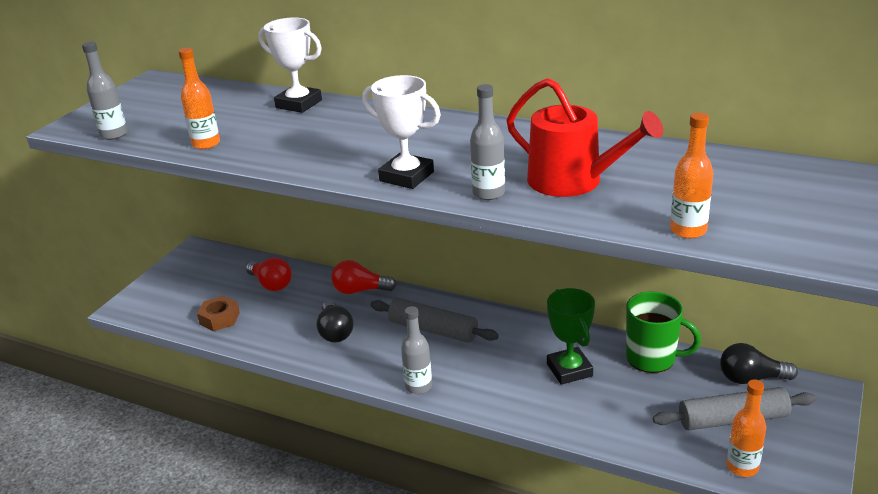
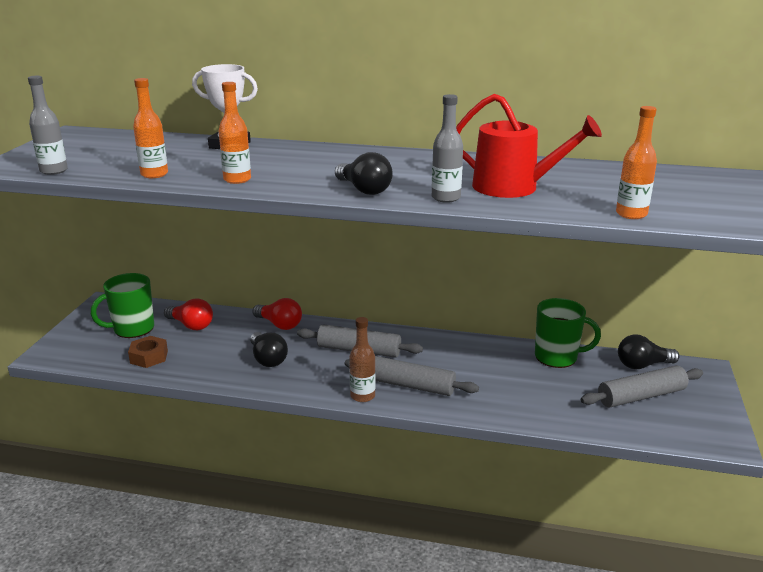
camera: 15 degrees left, 5 degrees down
red light bulb [331,260,396,294] -> red light bulb turned 135 degrees counterclockwise [252,298,302,330]
white trophy [362,75,441,189] -> black light bulb [335,152,393,195]
grey bottle [401,306,432,394] -> brown bottle [349,317,376,402]
green trophy [547,288,595,385] -> none
orange bottle [726,380,766,477] -> orange bottle moved to [219,82,251,184]
none -> green mug [91,273,154,338]
none -> grey rolling pin [345,356,479,396]

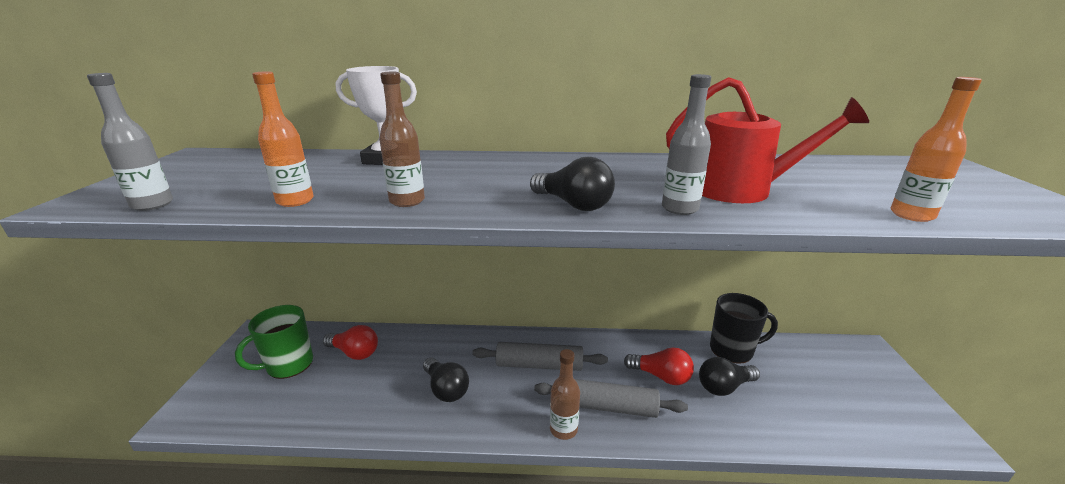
camera: 10 degrees left, 0 degrees up
brown nut [128,336,168,368] -> none
orange bottle [219,82,251,184] -> brown bottle [379,72,425,207]
red light bulb [252,298,302,330] -> red light bulb moved to [624,347,694,385]
green mug [535,298,601,368] -> black mug [710,293,778,364]
grey rolling pin [581,365,703,407] -> none
black light bulb [618,335,679,369] -> black light bulb moved to [699,357,760,396]

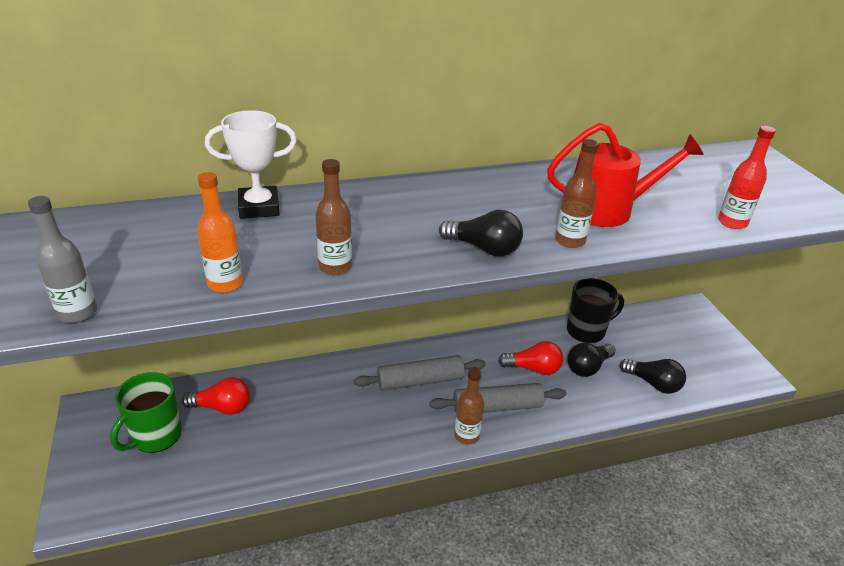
camera: 20 degrees left, 10 degrees up
black light bulb [423,358,469,402] -> black light bulb moved to [620,359,686,394]
grey bottle [662,74,711,215] -> brown bottle [555,139,599,248]
orange bottle [891,77,982,222] -> red bottle [718,126,776,229]

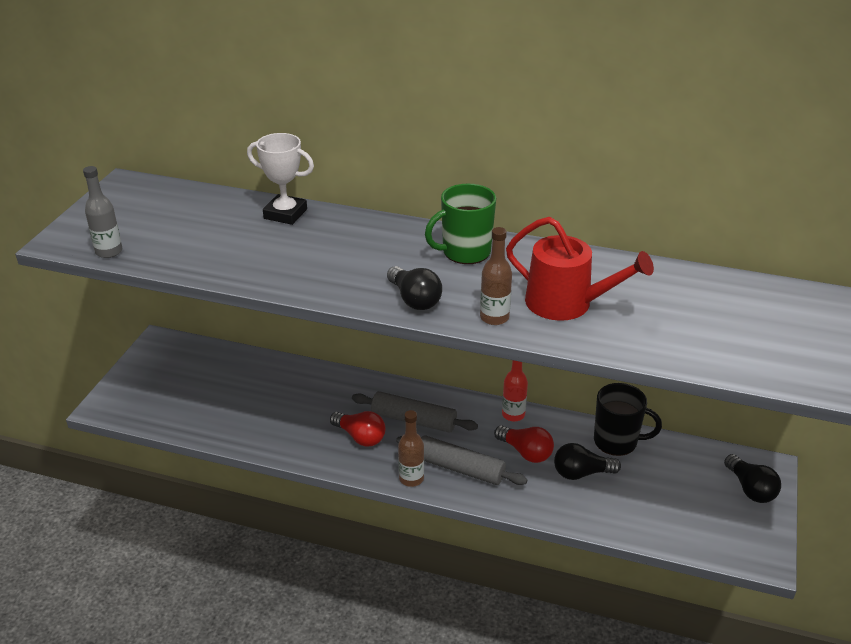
camera: 35 degrees right, 0 degrees up
green mug [110,372,182,453] -> green mug moved to [425,184,496,264]
red light bulb [182,377,250,415] -> red light bulb moved to [330,411,385,447]
orange bottle [197,172,243,293] -> none
brown bottle [315,159,352,275] -> none
black light bulb [620,359,686,394] -> black light bulb moved to [724,454,781,503]
red bottle [718,126,776,229] -> red bottle moved to [502,360,528,422]

